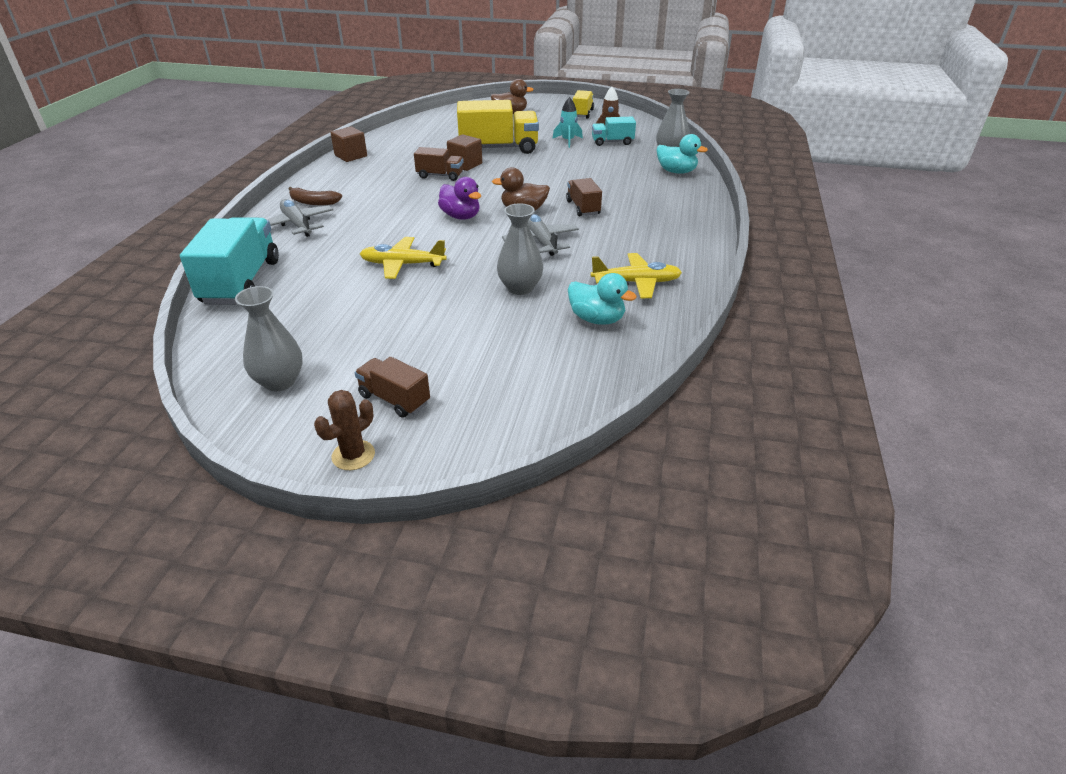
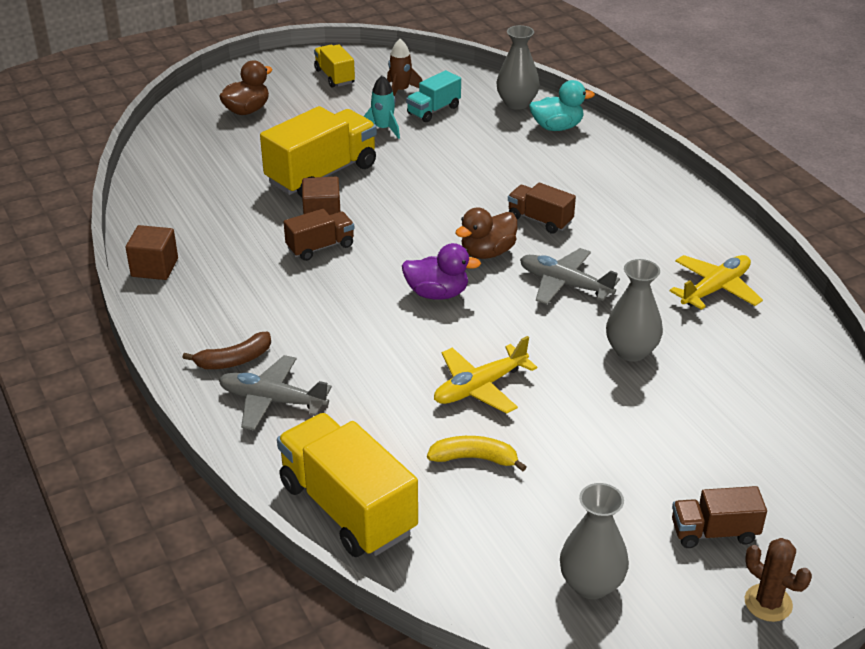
camera: 40 degrees left, 0 degrees up
turquoise truck [180,217,279,305] -> yellow truck [277,413,418,557]
brown cactus [314,390,375,470] -> brown cactus turned 45 degrees counterclockwise [745,538,812,622]
turquoise duck [568,273,637,325] -> none
none -> yellow banana [427,436,526,472]

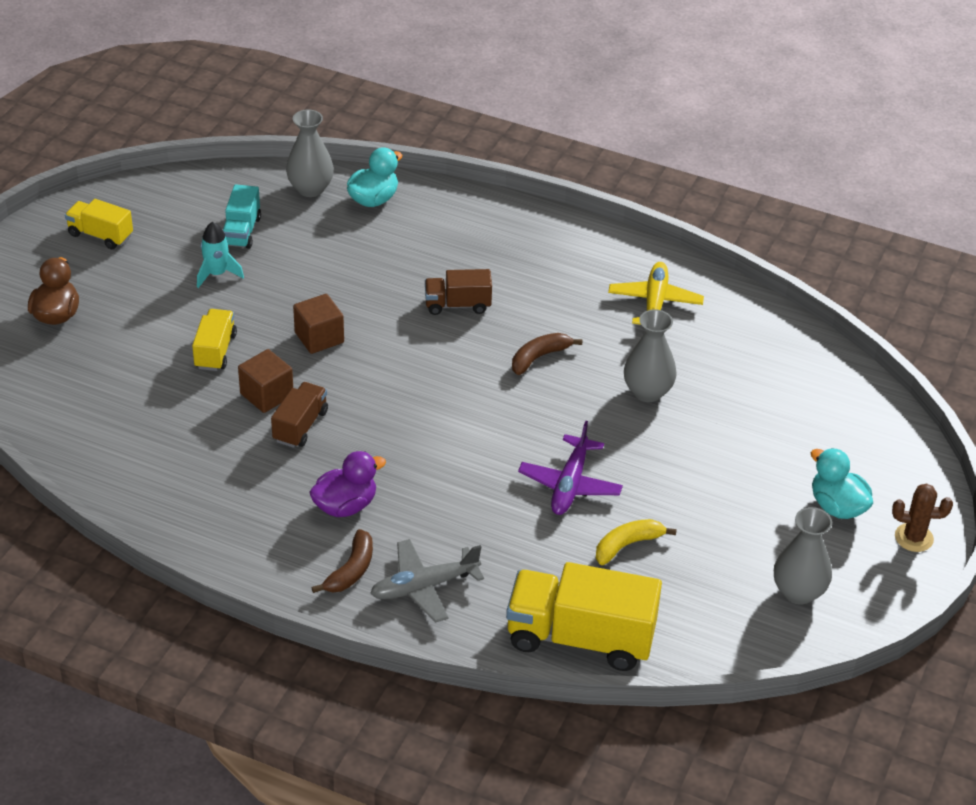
camera: 40 degrees left, 5 degrees up
brown cube [126,225,178,280] -> brown cube moved to [293,294,344,354]
yellow truck [260,106,377,197] -> yellow truck [192,309,237,371], size x0.54
brown rocket [387,39,423,96] -> none
purple duck [402,243,481,300] -> purple duck moved to [309,451,386,517]
yellow plane [434,336,537,414] -> purple plane [518,421,623,515]
brown duck [455,208,517,259] -> none
grey plane [520,248,620,304] -> brown banana [512,333,583,375]
brown truck [672,486,767,548] -> turquoise duck [811,448,873,519]

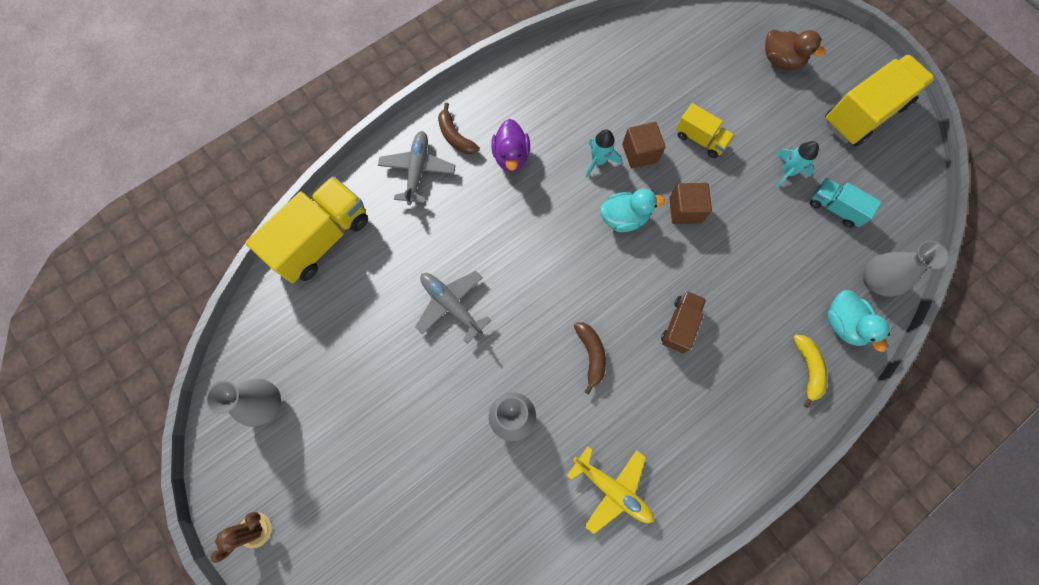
camera: 120 degrees right, 30 degrees up
yellow truck [65,199,133,249] -> yellow truck [825,55,935,147], size x1.86
brown truck [271,382,328,448] -> turquoise rocket [586,129,621,177]
purple plane [518,421,623,515] -> grey plane [415,271,491,343]
yellow banana [596,519,677,565] -> yellow banana moved to [793,335,827,408]
turquoise duck [811,448,873,519] -> turquoise duck moved to [600,189,665,232]

